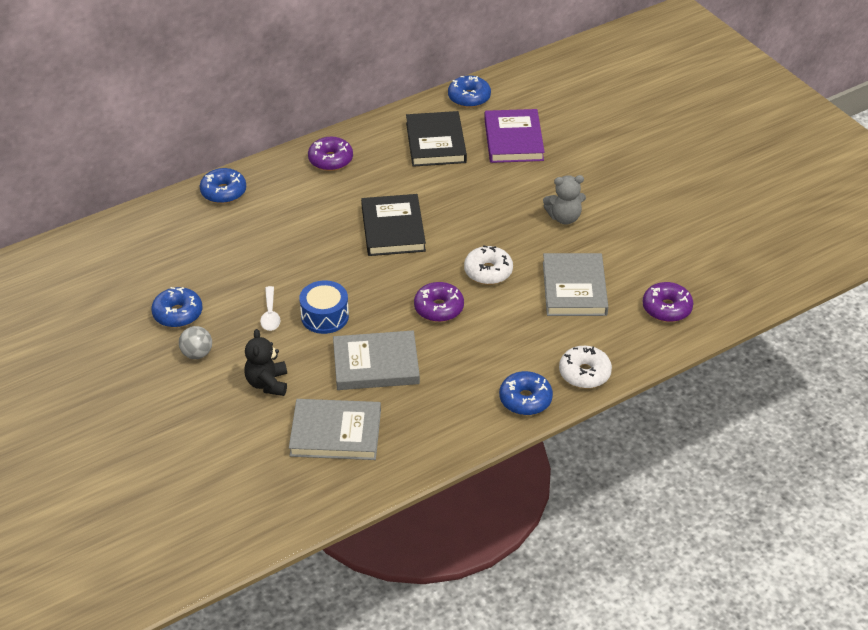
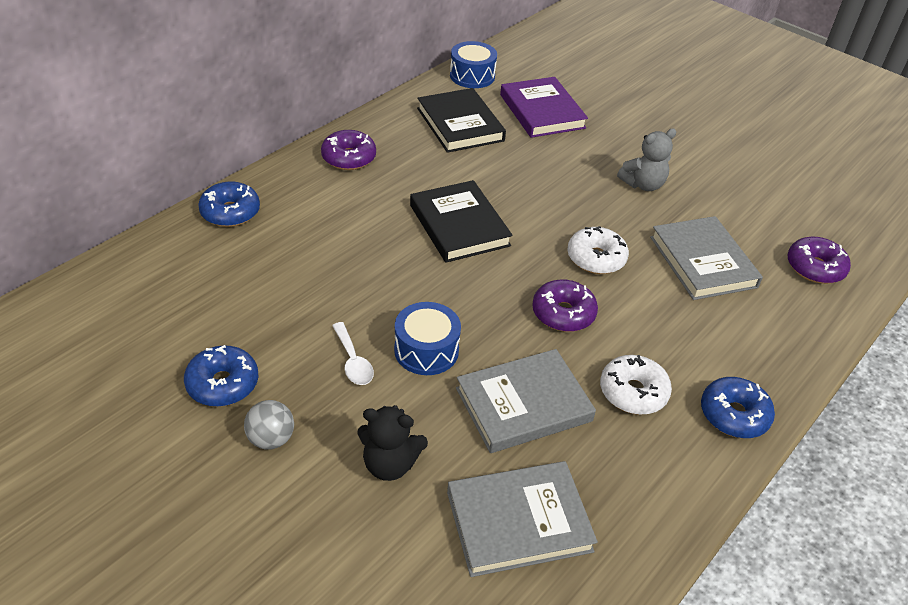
camera: 20 degrees left, 0 degrees up
black teddy bear [244,329,287,396] -> black teddy bear turned 60 degrees counterclockwise [357,405,428,481]
blue donut [448,76,491,108] -> blue drum [450,41,497,88]
white donut [559,346,612,388] -> white donut moved to [600,355,672,415]

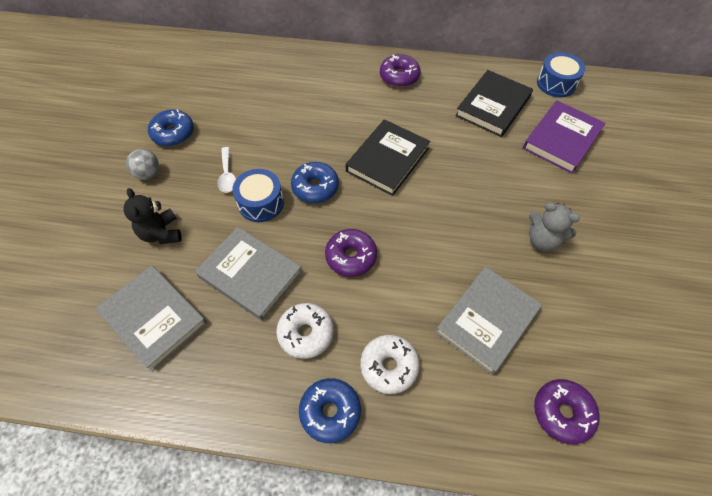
camera: 60 degrees right, 15 degrees up
blue donut [198,182,260,227] -> blue donut moved to [291,162,339,203]
white spoon [332,322,374,385] -> white spoon turned 45 degrees counterclockwise [217,147,236,193]
white donut [567,226,629,274] -> white donut moved to [360,335,420,394]

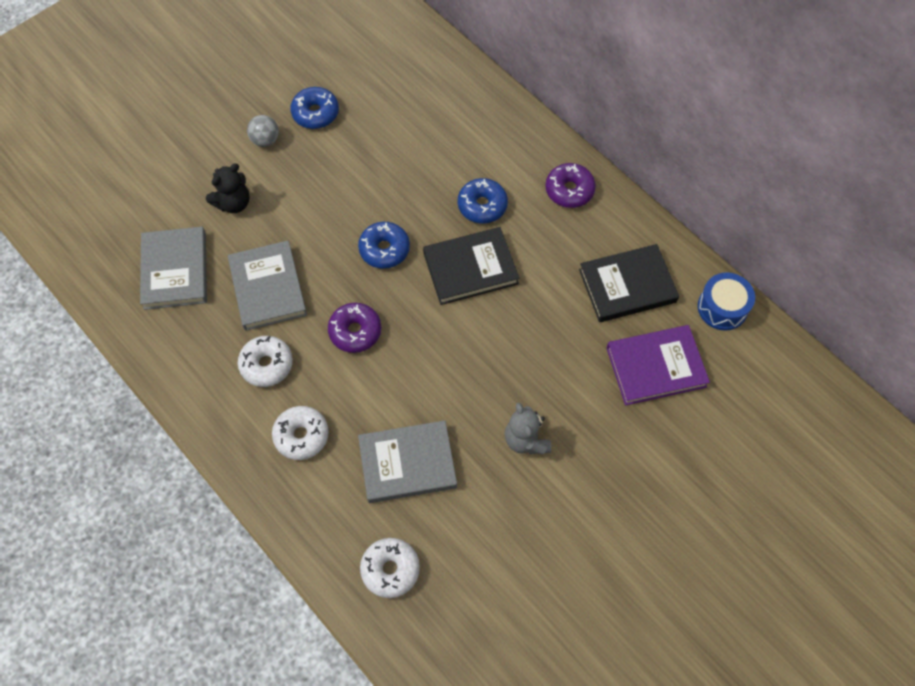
camera: 40 degrees right, 5 degrees up
black teddy bear [124,188,182,244] -> black teddy bear turned 150 degrees counterclockwise [206,163,250,213]
white spoon [217,147,236,193] -> none
blue drum [232,169,284,222] -> none
blue donut [299,378,361,443] -> blue donut moved to [458,178,508,224]
purple donut [534,379,600,444] -> white donut [360,538,420,598]

